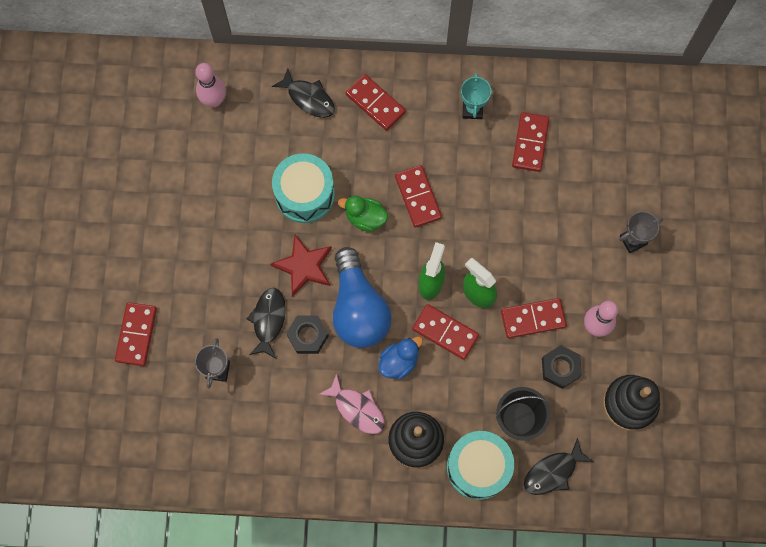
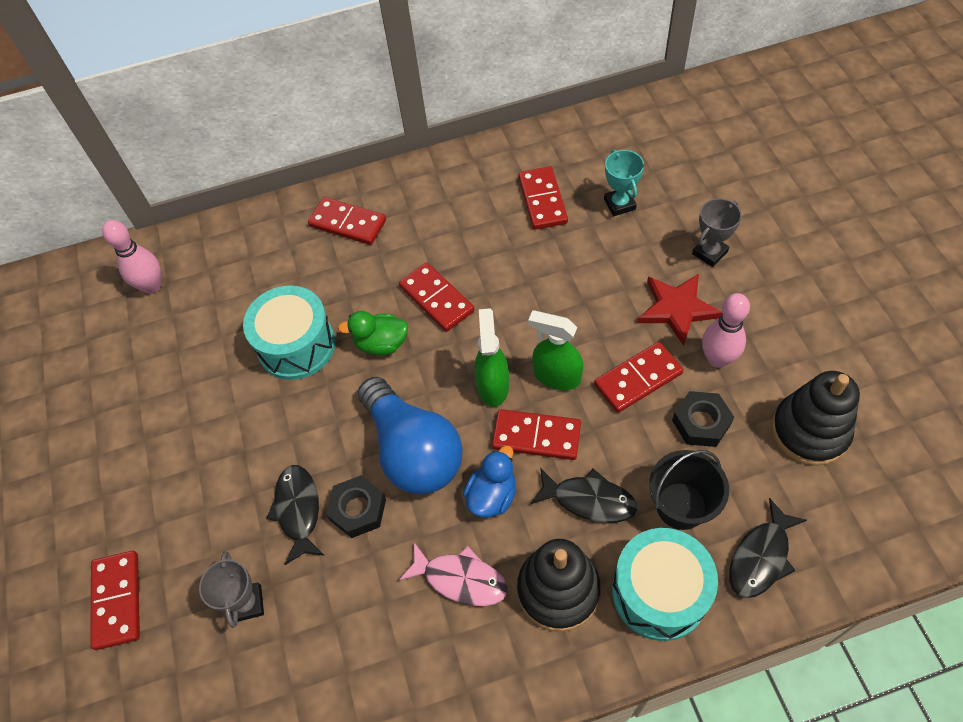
camera: 15 degrees left, 15 degrees down
red star [270,235,332,297] -> red star moved to [638,274,722,346]
black fish [272,68,335,118] -> black fish moved to [531,468,638,523]
turquoise trophy [461,72,491,119] -> turquoise trophy moved to [604,149,644,216]

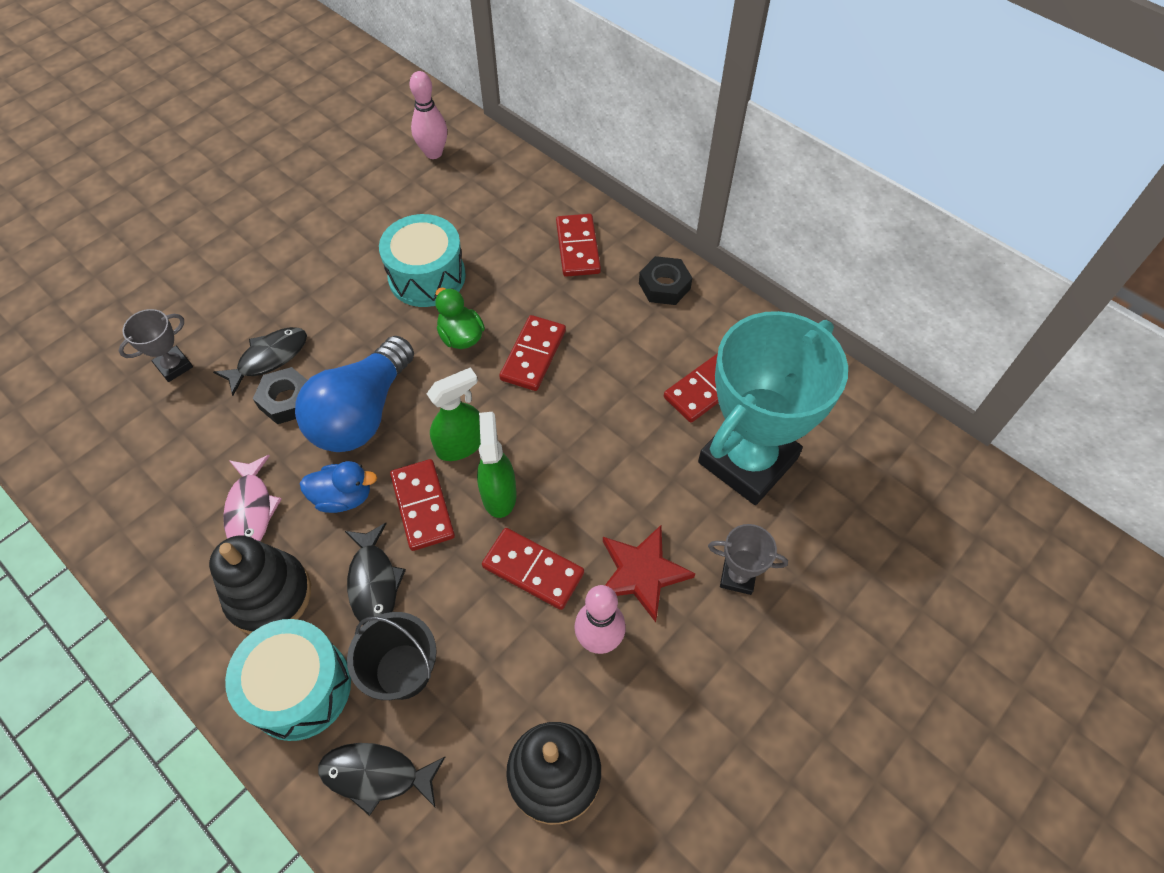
camera: 55 degrees right, 0 degrees up
red domino [90,551,140,650] -> none
turquoise trophy [604,149,644,216] -> turquoise trophy [698,311,848,505], size x2.44
black nut [672,391,734,447] -> black nut moved to [639,256,692,305]

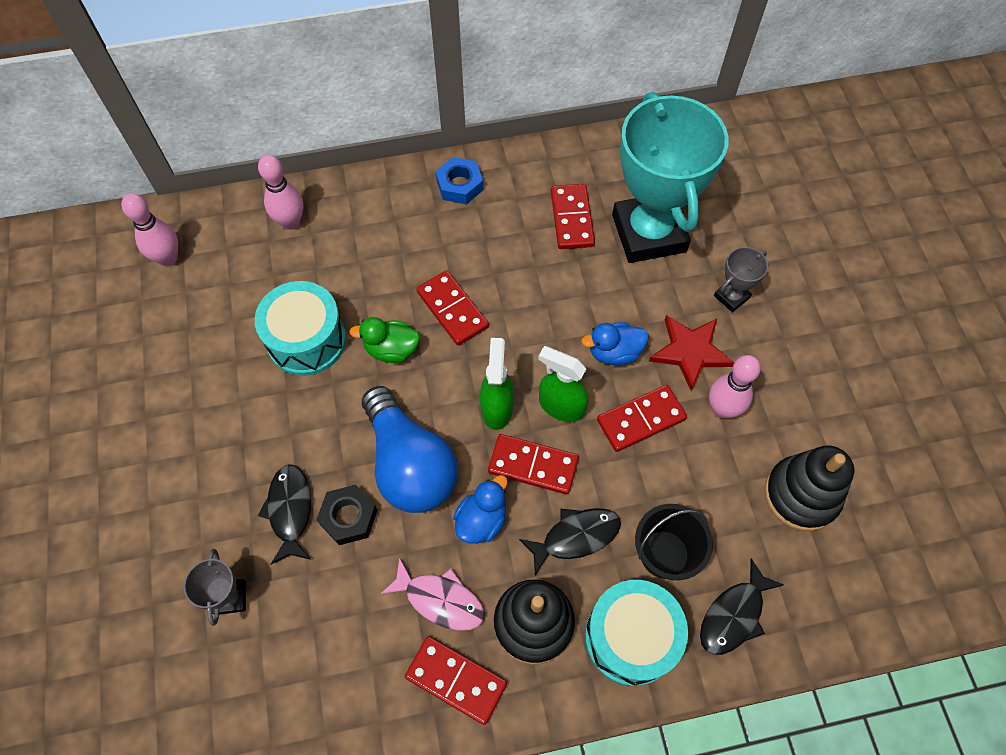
camera: 55 degrees left, 5 degrees up
black fish [345,523,406,625] -> black fish turned 45 degrees counterclockwise [519,508,621,575]
red domino [556,214,601,277] -> red domino moved to [405,636,507,725]
black nut [639,256,692,305] -> blue nut [436,157,483,205]
none -> pink bowling pin [258,155,303,230]
none -> blue duck [581,322,648,365]

